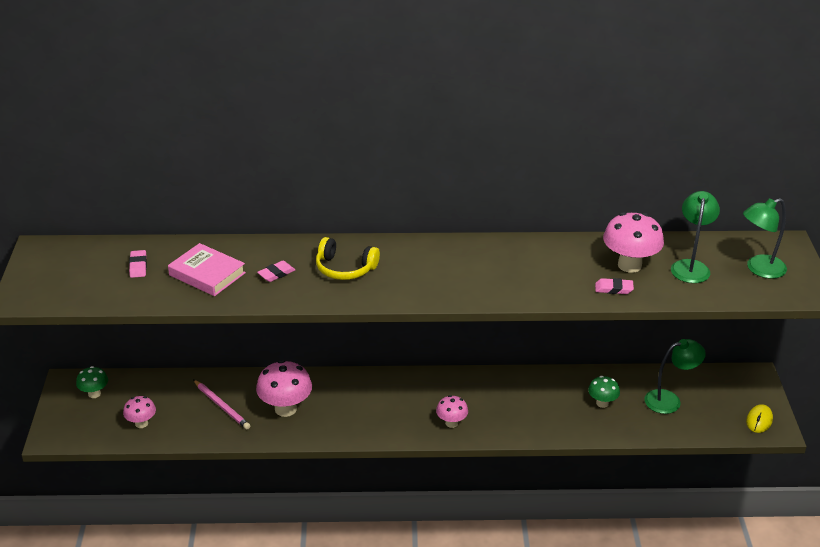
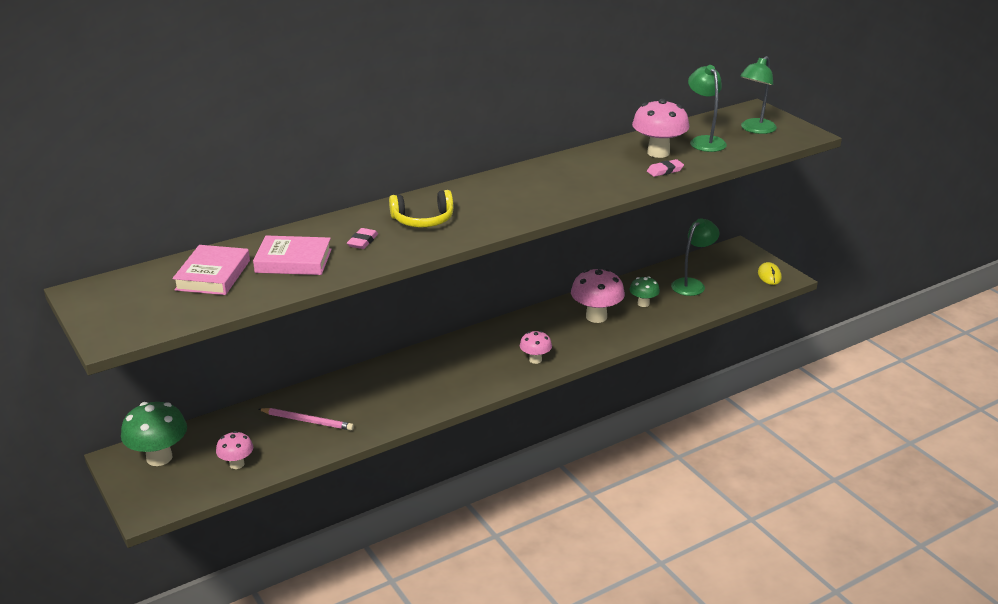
camera: 30 degrees left, 5 degrees down
green mushroom [76,366,108,398] -> green mushroom [121,402,187,466], size x1.74
pink eraser [129,250,147,278] -> pink book [172,245,250,295]
pink mushroom [256,360,312,417] -> pink mushroom moved to [571,268,625,323]

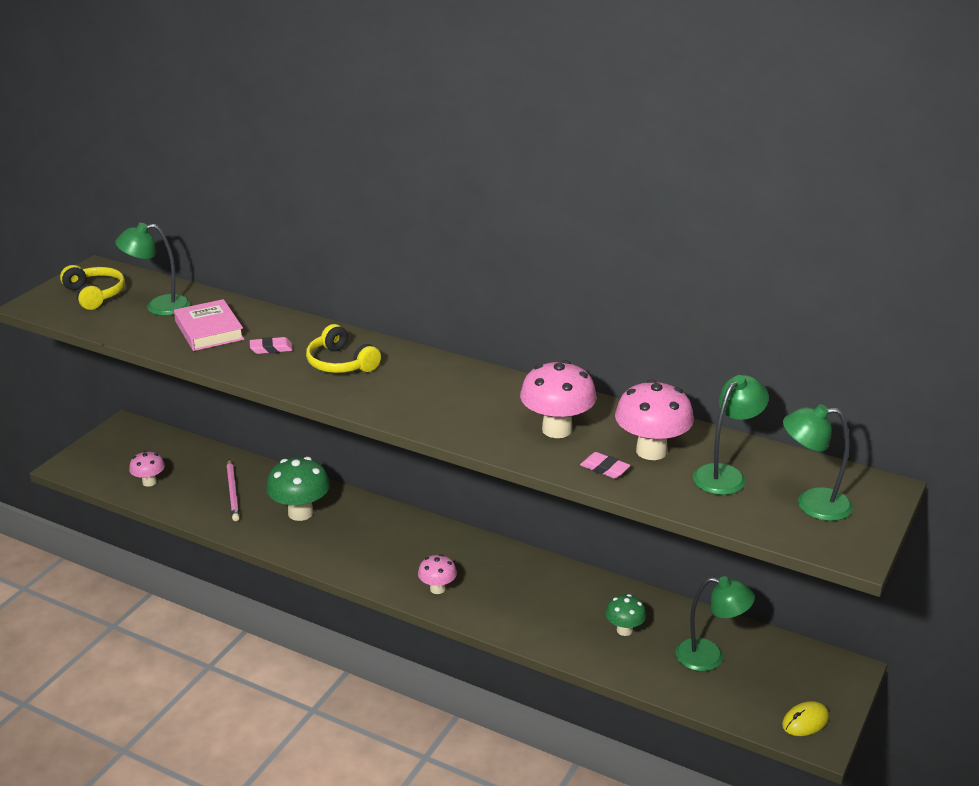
camera: 60 degrees right, 0 degrees up
green mushroom [121,402,187,466] -> green mushroom moved to [266,457,330,521]
pink book [172,245,250,295] -> green lamp [115,223,190,316]
pink mushroom [571,268,625,323] -> pink mushroom moved to [520,360,597,438]
none -> yellow headphones [60,265,125,310]

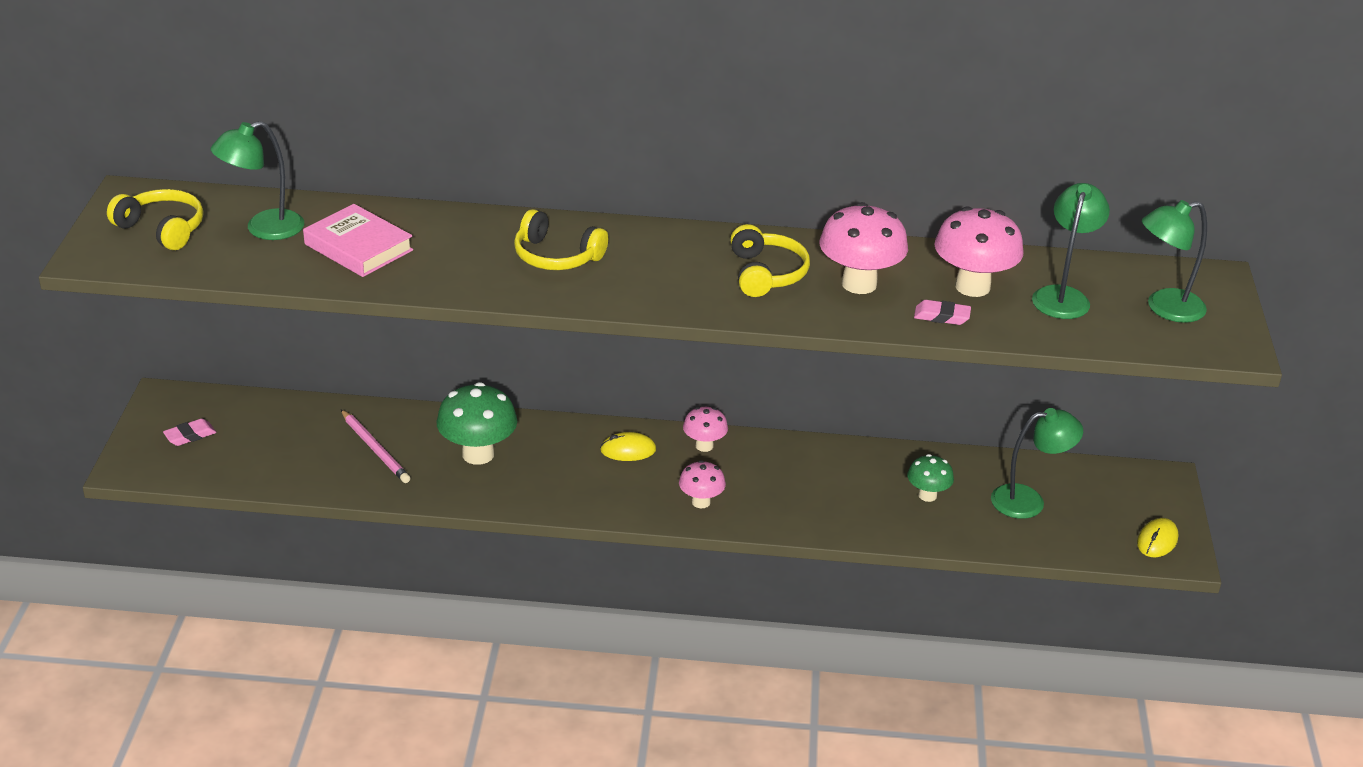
camera: 25 degrees left, 5 degrees up
pink mushroom [129,451,165,487] -> pink mushroom moved to [683,407,728,452]
pink eraser [250,337,293,354] -> pink eraser moved to [163,418,216,446]
none -> yellow mouse [600,432,656,461]
none -> yellow headphones [730,224,810,297]

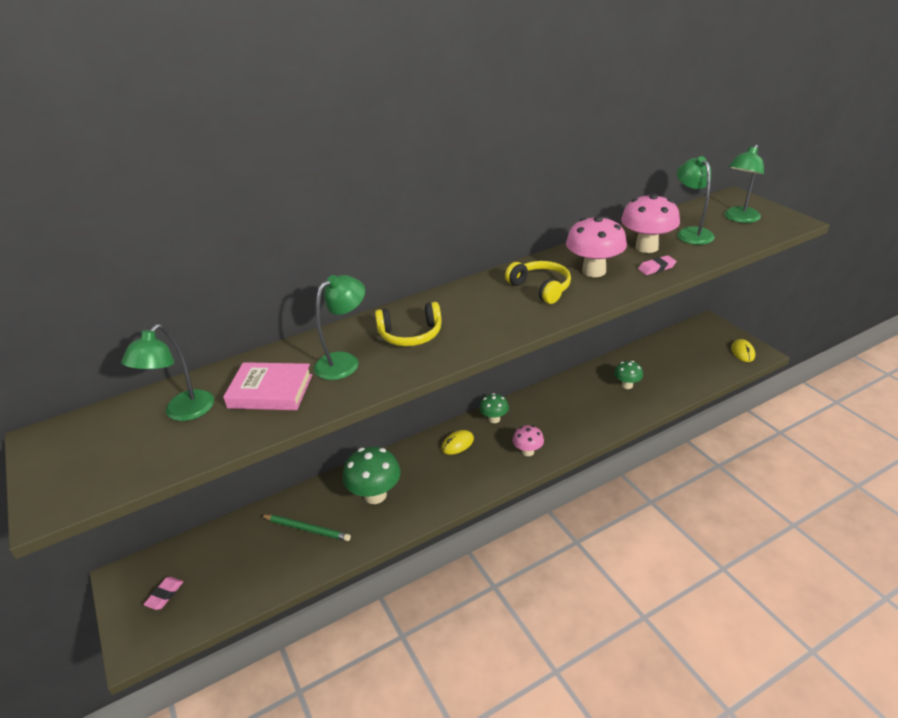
camera: 30 degrees left, 0 degrees up
yellow headphones [107,189,203,250] -> none
pink pencil [341,409,410,483] -> green pencil [261,515,351,541]
pink mushroom [683,407,728,452] -> green mushroom [479,393,509,423]
green lamp [991,408,1083,519] -> green lamp moved to [314,275,365,380]

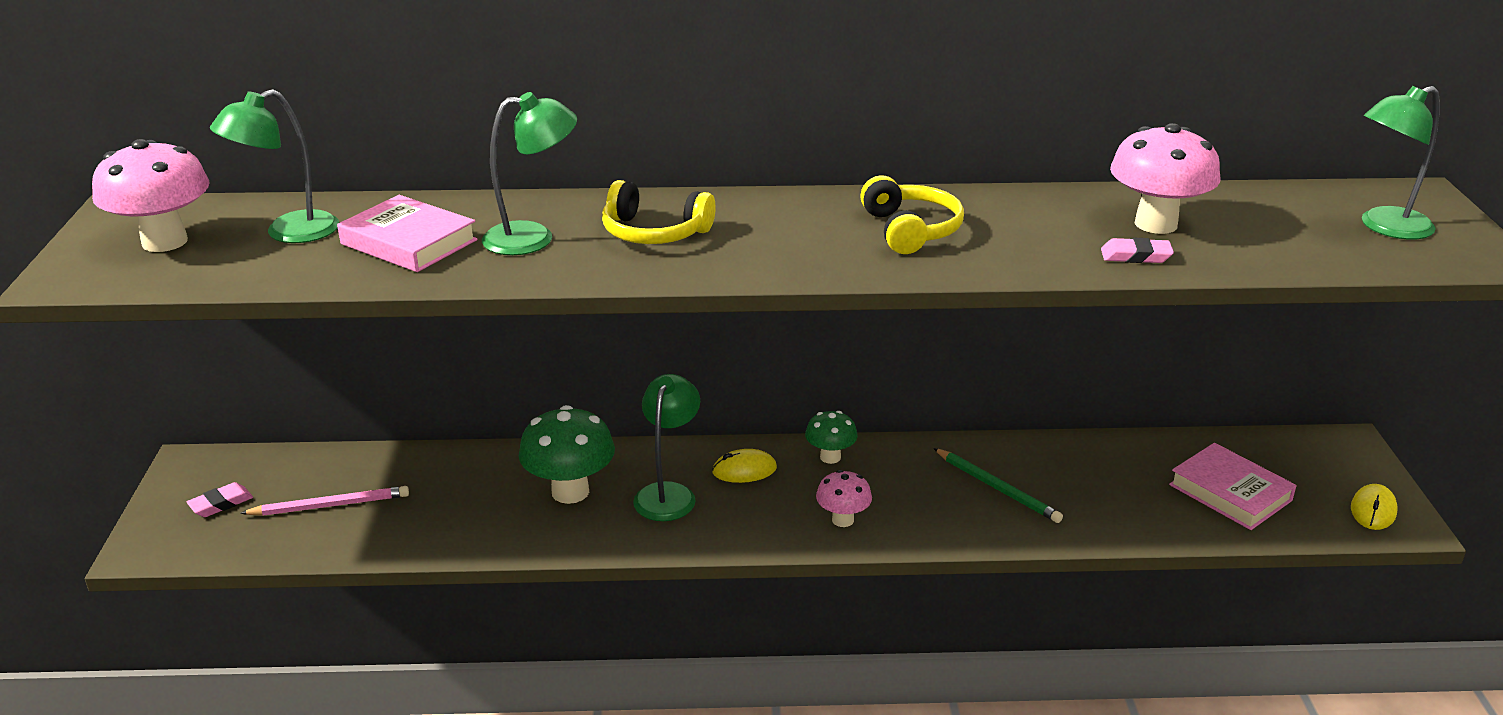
camera: 25 degrees right, 5 degrees down
green pencil [261,515,351,541] -> green pencil moved to [933,448,1063,523]
pink mushroom [566,216,627,277] -> pink mushroom moved to [92,139,210,252]
green mushroom [614,361,643,389] -> none
green lamp [677,156,715,245] -> green lamp moved to [633,374,700,521]
none -> pink pencil [240,486,409,516]
none -> pink book [1169,443,1297,530]

